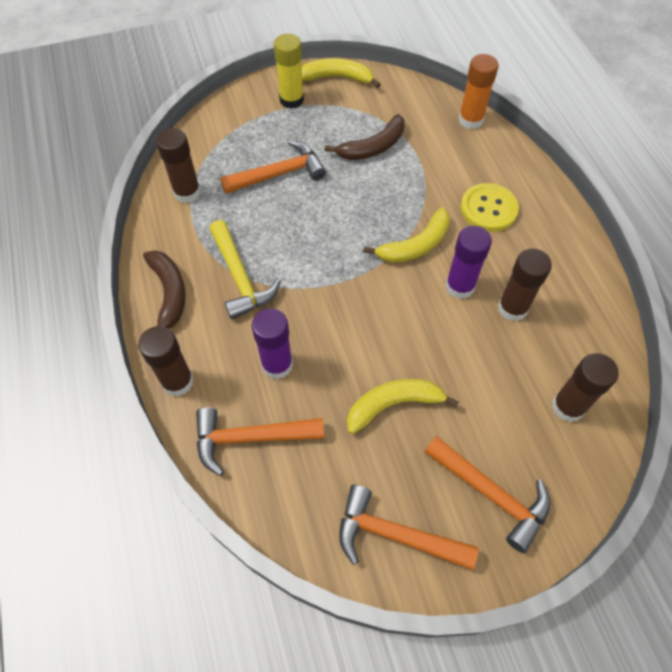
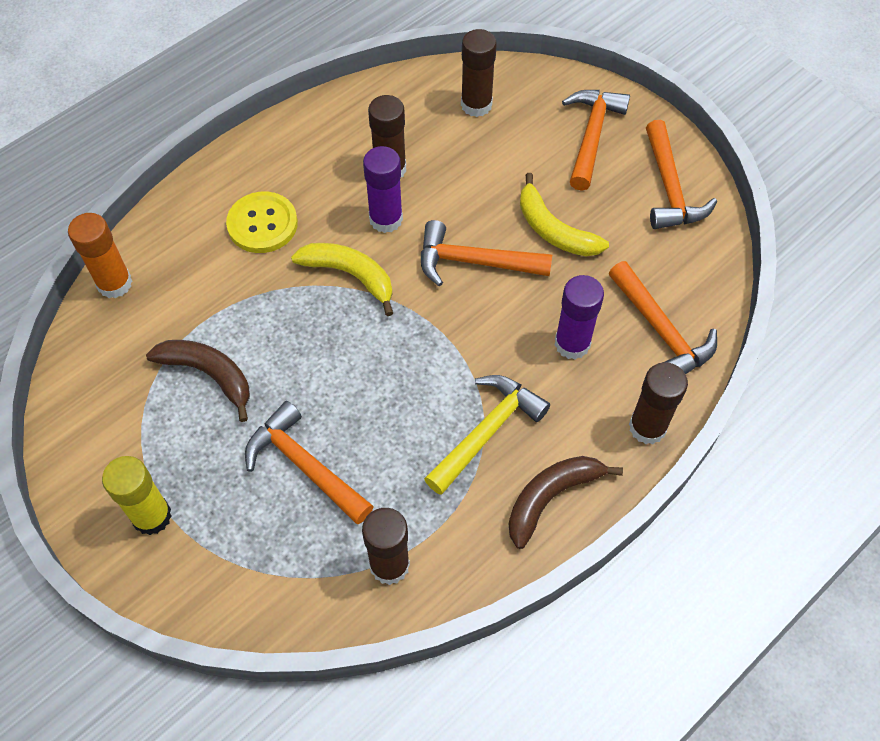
camera: 115 degrees left, 0 degrees up
yellow banana [302,58,381,88] -> none
none -> orange hammer [421,220,552,286]

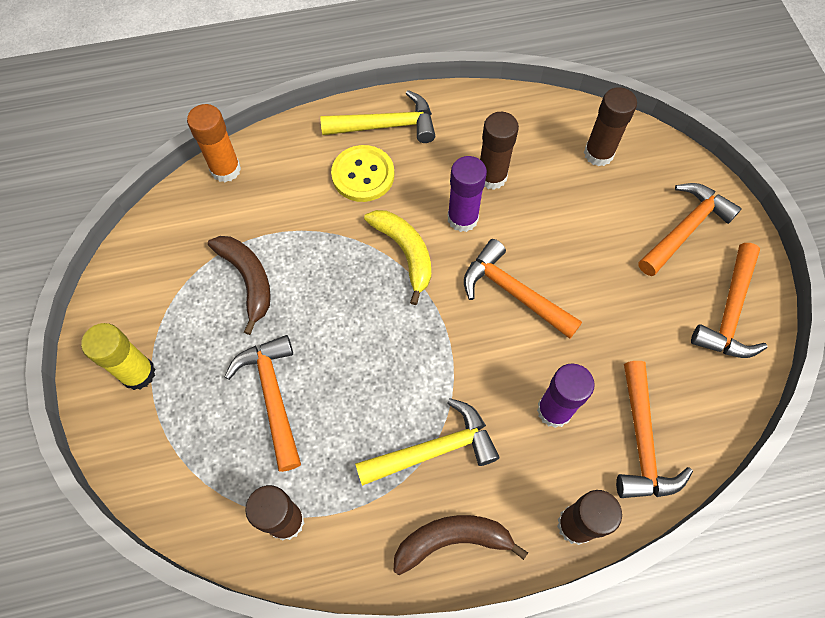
camera: 30 degrees right, 5 degrees up
yellow banana [520,173,609,256] -> none
none -> yellow hammer [320,90,435,143]

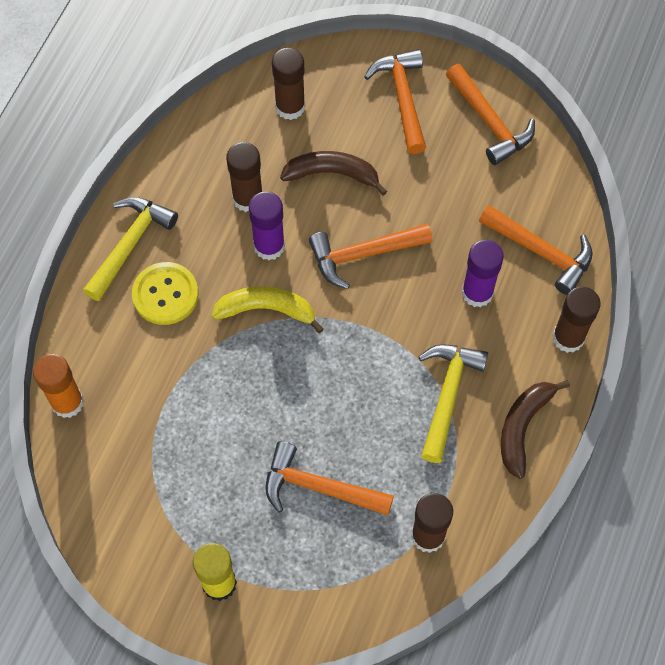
camera: 55 degrees left, 0 degrees up
brown banana [208,236,271,335] -> brown banana moved to [280,151,387,195]

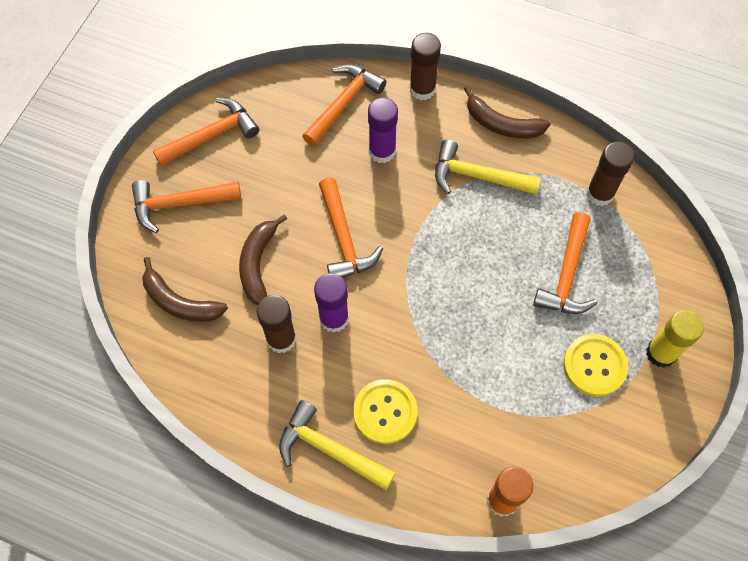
camera: 90 degrees left, 0 degrees up
yellow banana [211,286,324,333] -> none
brown glue stick [272,48,305,120] -> brown banana [142,257,228,322]
none -> yellow button [563,334,628,397]

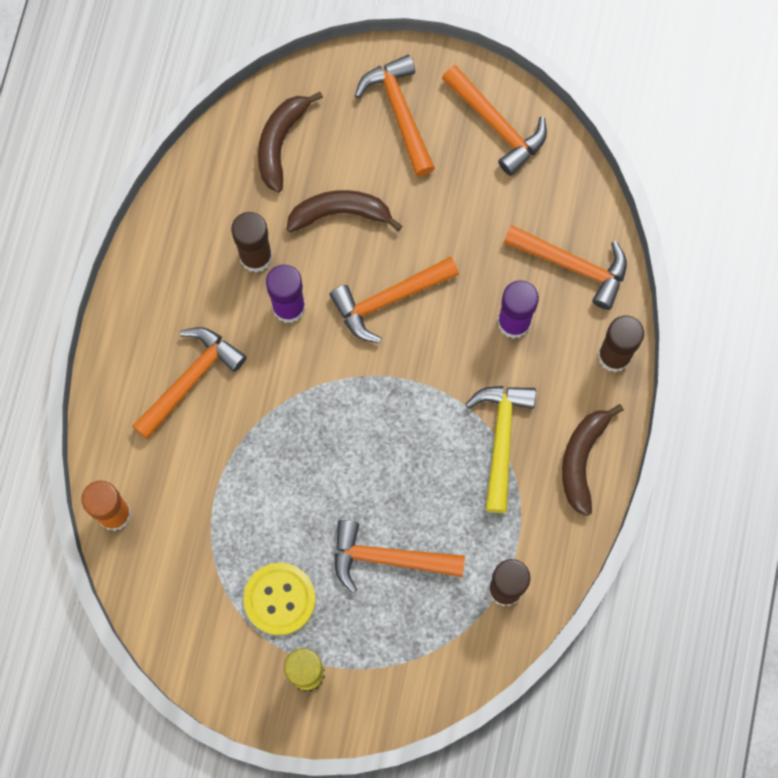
camera: 80 degrees right, 10 degrees up
yellow hammer [279,400,395,490] -> none
yellow button [353,379,418,444] -> orange hammer [132,327,247,440]

